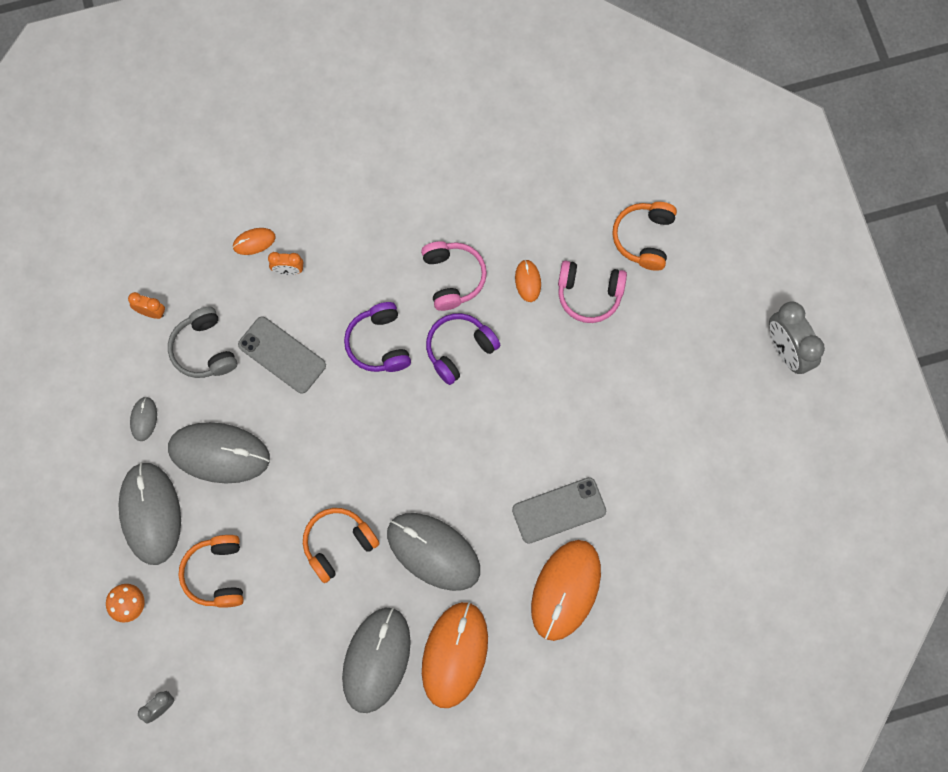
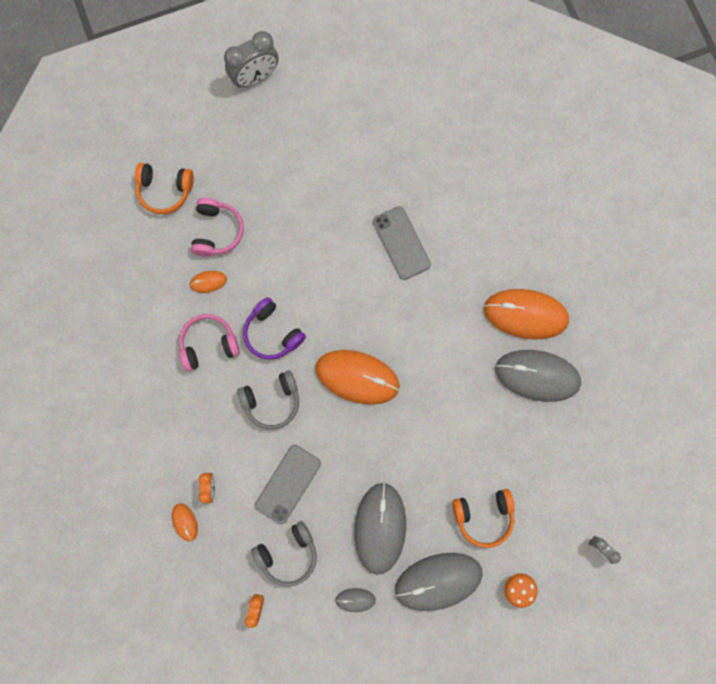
camera: 95 degrees left, 5 degrees up
orange headphones [303,508,379,583] -> none
purple headphones [344,302,411,372] -> grey headphones [237,370,299,430]
grey mouse [387,513,480,591] -> none
orange mouse [531,540,601,641] -> orange mouse moved to [315,350,400,405]

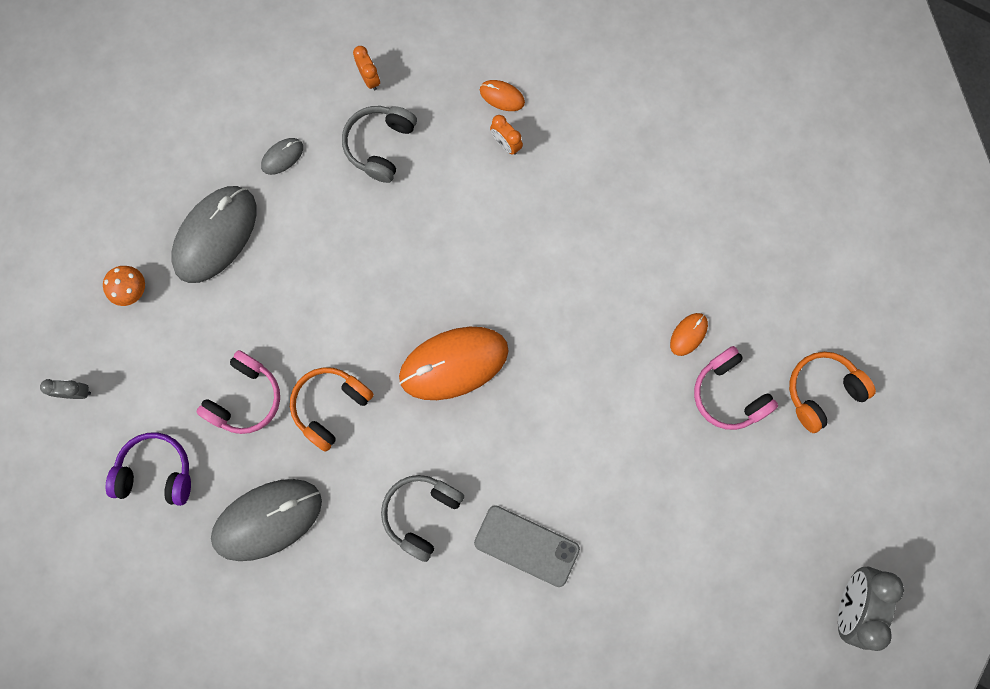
camera: 140 degrees right, 0 degrees up
pink headphones [179,314,240,371] -> pink headphones moved to [197,350,280,434]
grey headphones [237,370,299,430] -> grey headphones moved to [381,475,464,562]
purple headphones [243,297,306,360] -> purple headphones moved to [106,432,191,506]
grey phone [255,445,321,524] -> none
grey mouse [354,483,406,575] -> none
orange headphones [452,489,515,548] -> orange headphones moved to [290,367,374,452]
orange mouse [484,289,569,340] -> none

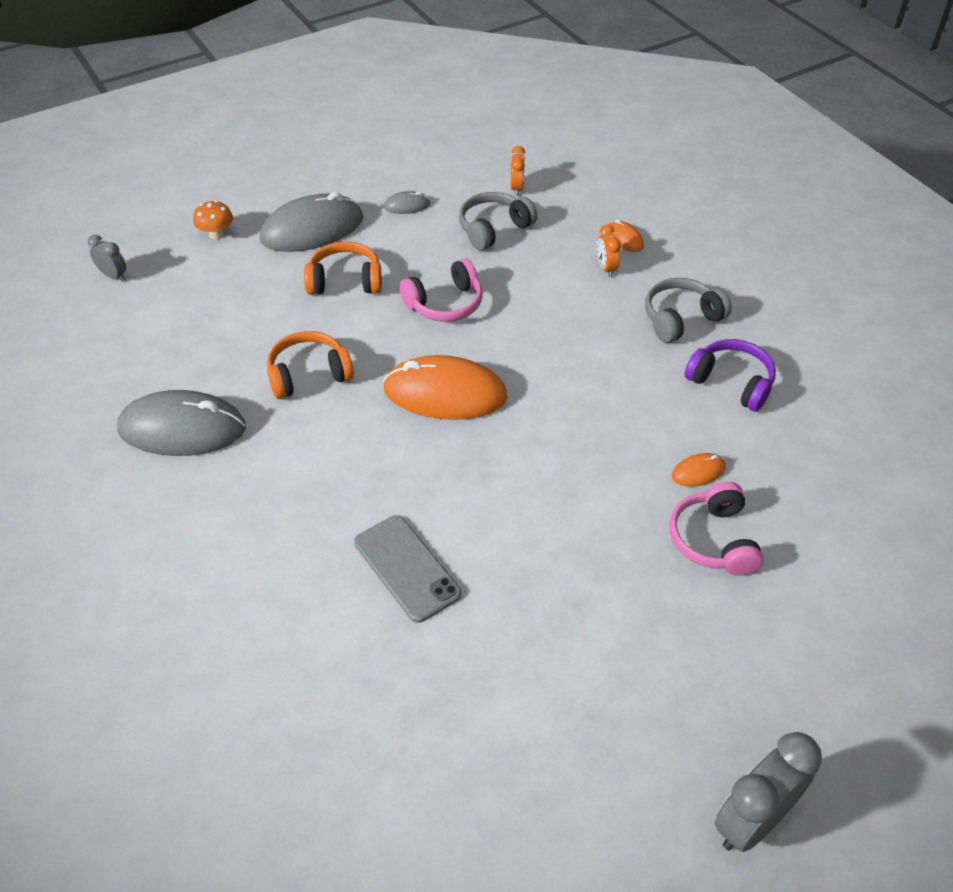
camera: 30 degrees right, 30 degrees down
purple headphones [106,432,191,506] -> purple headphones moved to [685,339,776,412]
pink headphones [197,350,280,434] -> pink headphones moved to [400,258,483,322]
grey headphones [381,475,464,562] -> grey headphones moved to [645,278,732,343]
orange headphones [789,352,876,433] -> orange headphones moved to [304,241,382,295]

